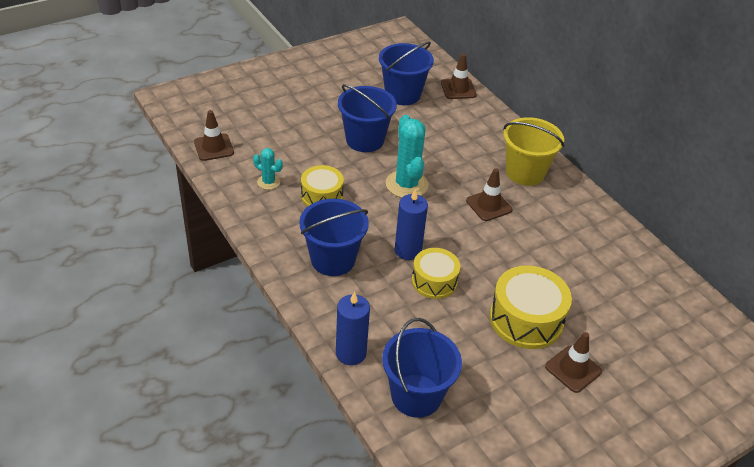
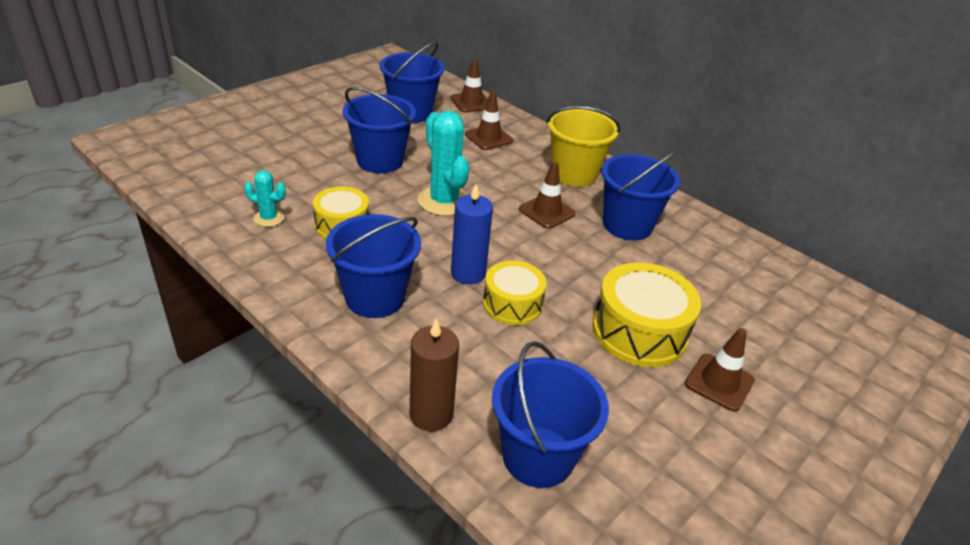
camera: 15 degrees left, 5 degrees down
brown traffic cone [194,110,234,161] -> brown traffic cone moved to [465,91,513,150]
blue candle [336,292,370,365] -> brown candle [410,319,459,431]
none -> blue bucket [601,150,680,240]

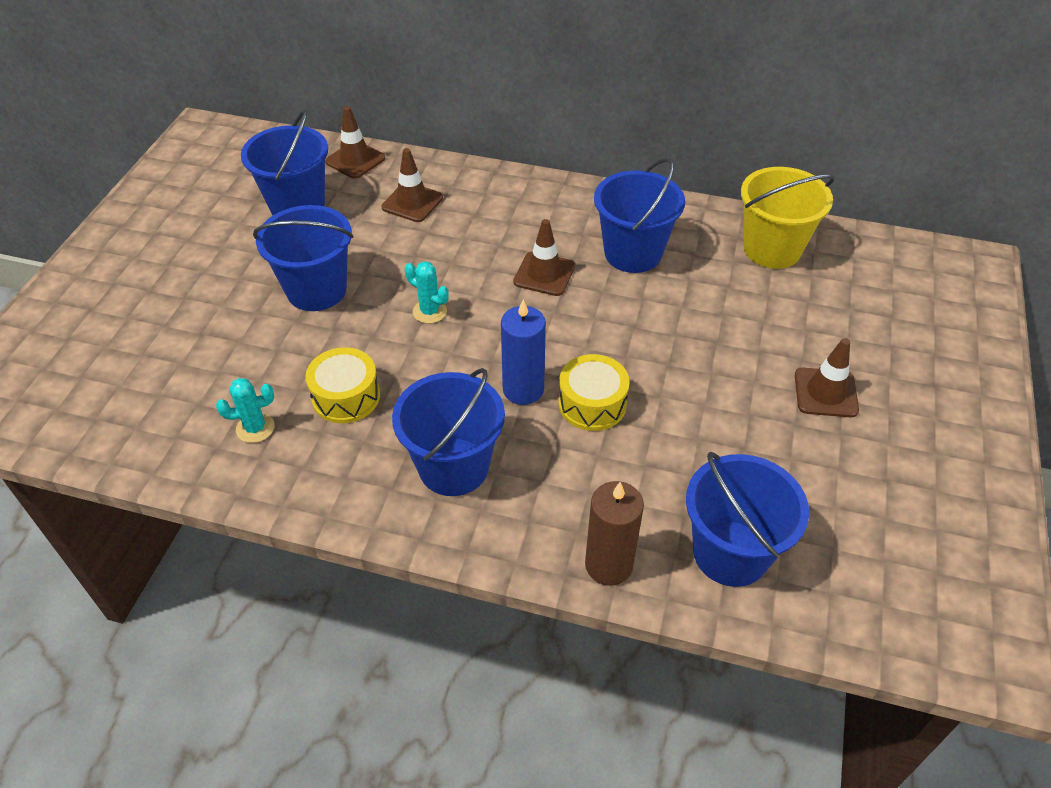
camera: 25 degrees left, 10 degrees up
turquoise cactus [418,111,469,216] -> turquoise cactus [405,261,449,324], size x0.53
yellow bucket [546,106,620,187] -> yellow bucket moved to [741,167,835,269]
yellow drum [592,262,701,367] -> none

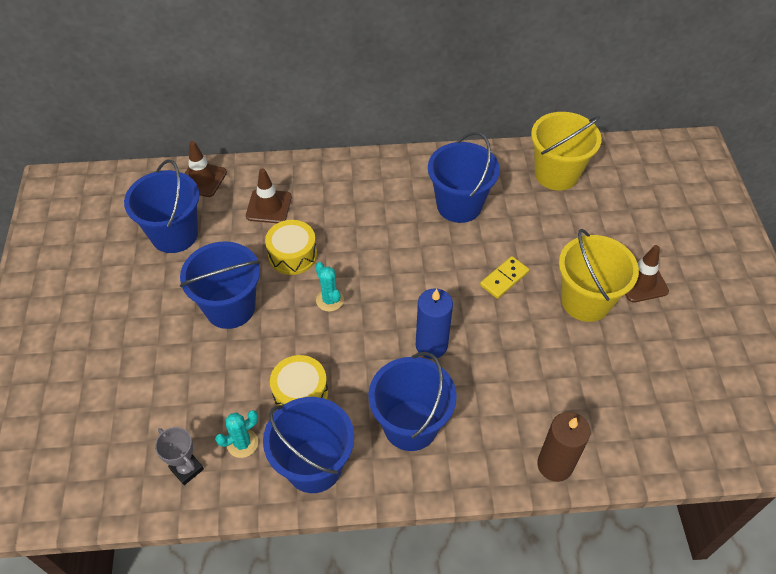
camera: 20 degrees left, 5 degrees up
turquoise cactus [405,261,449,324] -> turquoise cactus turned 45 degrees clockwise [315,262,344,312]
brown traffic cone [513,219,575,296] -> none
yellow drum [559,354,630,431] -> yellow drum moved to [265,220,317,275]
blue bucket [686,452,809,587] -> blue bucket moved to [263,397,354,493]
none -> grey trophy [155,427,204,485]
none -> yellow domino [480,256,529,299]
none -> yellow bucket [559,229,639,322]

